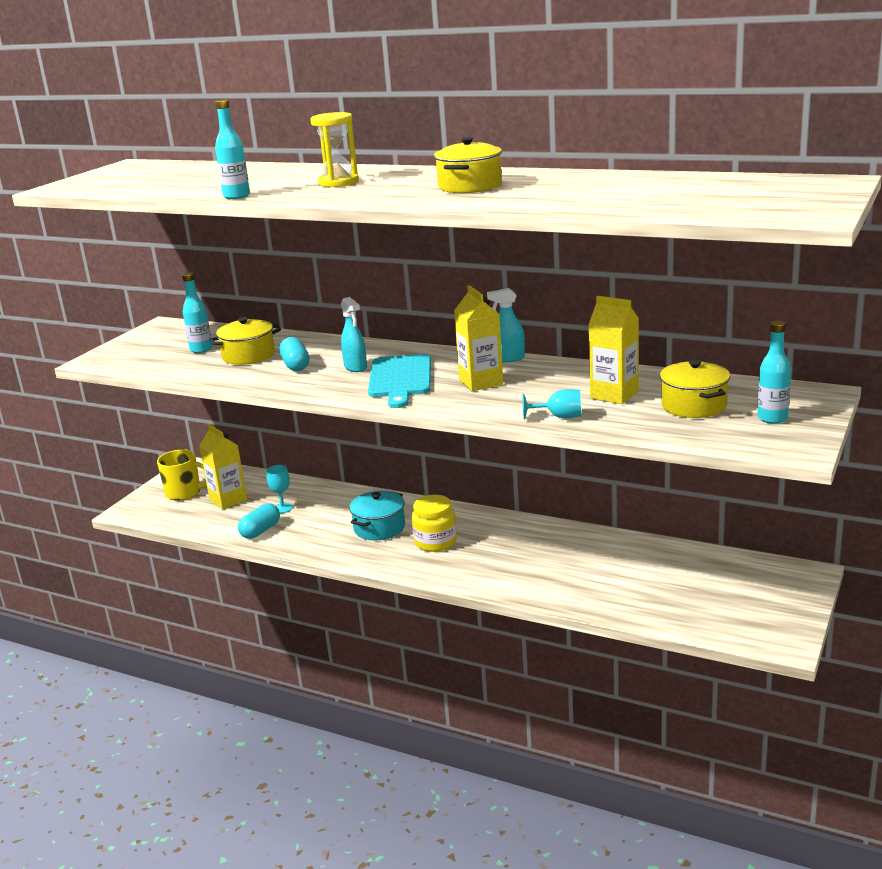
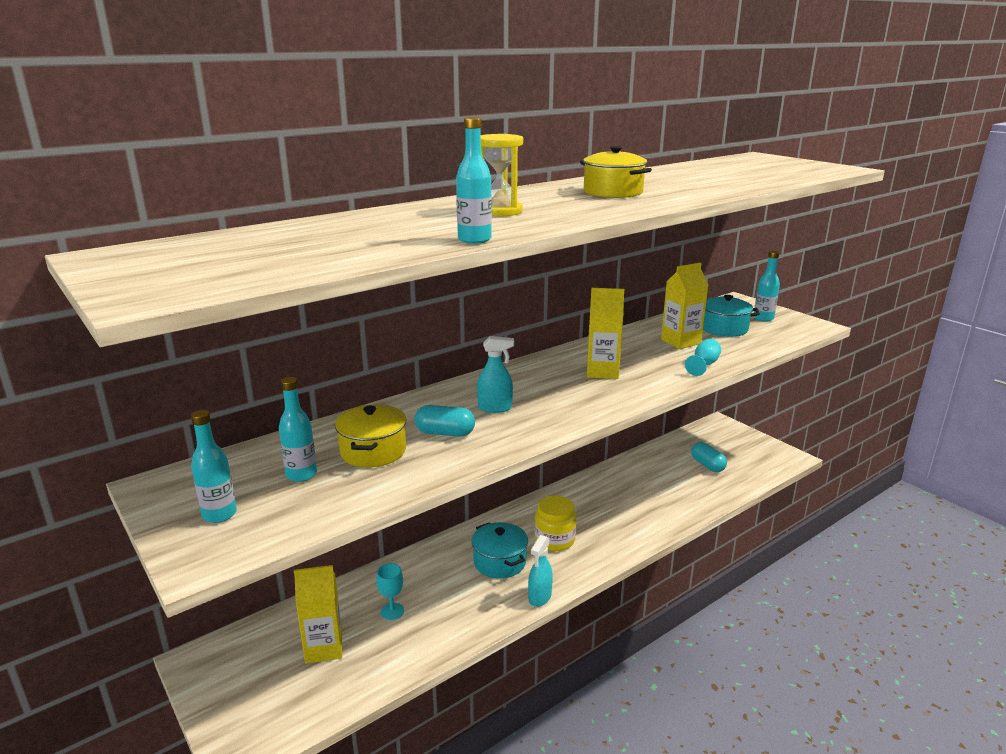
camera: 65 degrees left, 0 degrees up
yellow mug [157,449,207,501] -> none
turquoise capsule [238,503,280,539] -> turquoise capsule moved to [691,442,727,472]
turquoise cutting board [368,354,431,408] -> none
turquoise spray bottle [487,288,525,362] -> turquoise spray bottle moved to [528,535,553,607]
yellow pot [660,360,730,418] -> turquoise pot [703,295,760,337]
none -> turquoise bottle [191,410,237,523]

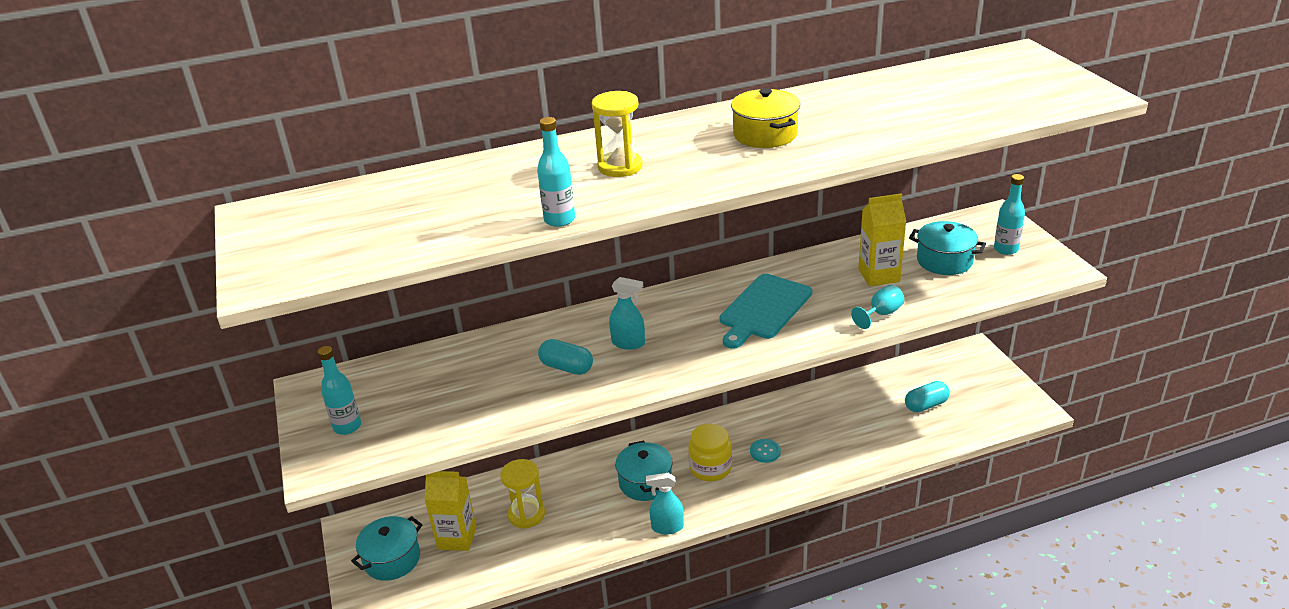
camera: 20 degrees right, 10 degrees up
turquoise bottle [279,377,317,482] -> none
yellow pot [335,404,407,468] -> none
turquoise goblet [376,563,404,620] -> yellow hourglass [500,459,545,529]
turquoise spray bottle [528,535,553,607] -> turquoise spray bottle turned 45 degrees clockwise [646,473,684,534]
yellow carton [587,288,624,379] -> turquoise cutting board [720,274,812,349]
turquoise capsule [691,442,727,472] -> turquoise capsule turned 75 degrees clockwise [905,381,950,412]
none -> turquoise pot [351,516,423,581]
none -> turquoise button [750,439,781,463]

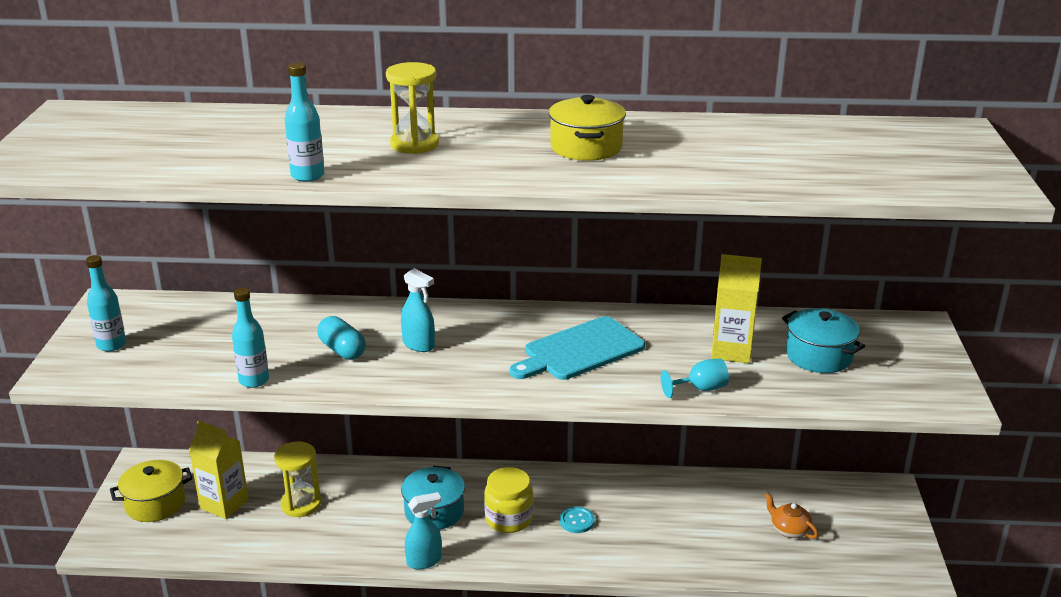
camera: 20 degrees right, 5 degrees down
turquoise pot [351,516,423,581] -> yellow pot [110,460,193,522]
turquoise spray bottle [646,473,684,534] -> turquoise spray bottle turned 135 degrees clockwise [405,492,442,569]
turquoise capsule [905,381,950,412] -> orange teapot [765,493,818,539]
turquoise bottle [994,174,1025,255] -> turquoise bottle moved to [232,288,269,388]

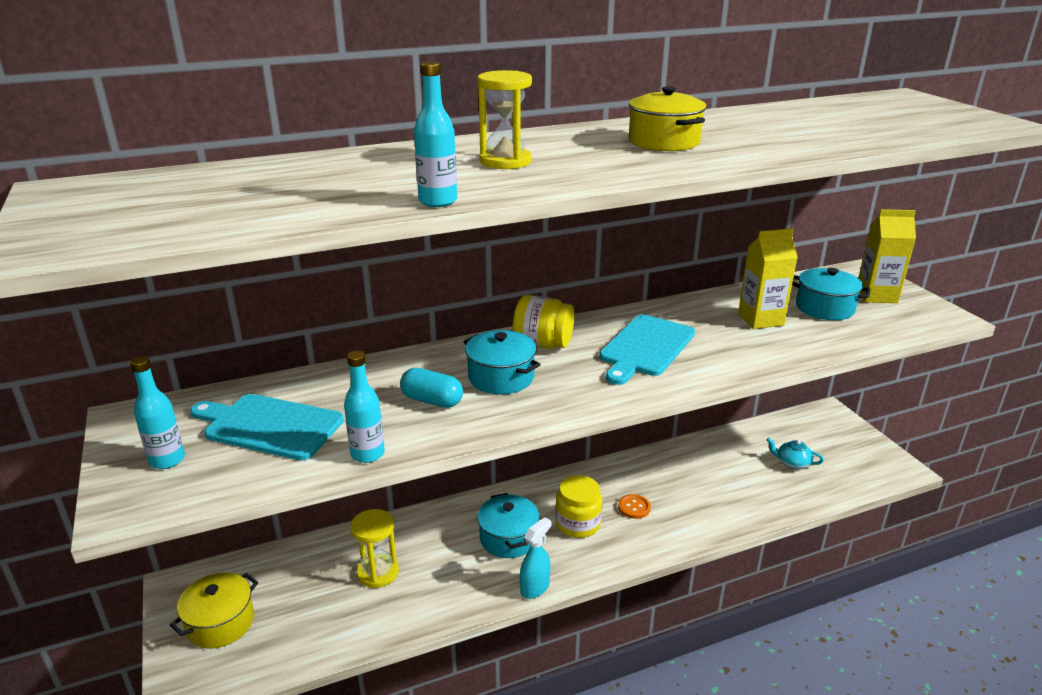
camera: 25 degrees left, 0 degrees up
yellow carton [189,420,249,519] -> yellow carton moved to [858,209,916,303]
turquoise spray bottle [401,268,435,352] -> turquoise pot [463,330,541,394]
turquoise button [560,507,595,533] -> orange button [618,494,651,519]
turquoise goblet [661,359,729,398] -> none
orange teapot [765,493,818,539] -> turquoise teapot [766,438,824,469]
none -> turquoise cutting board [190,394,344,460]
none -> yellow jar [513,295,574,349]

